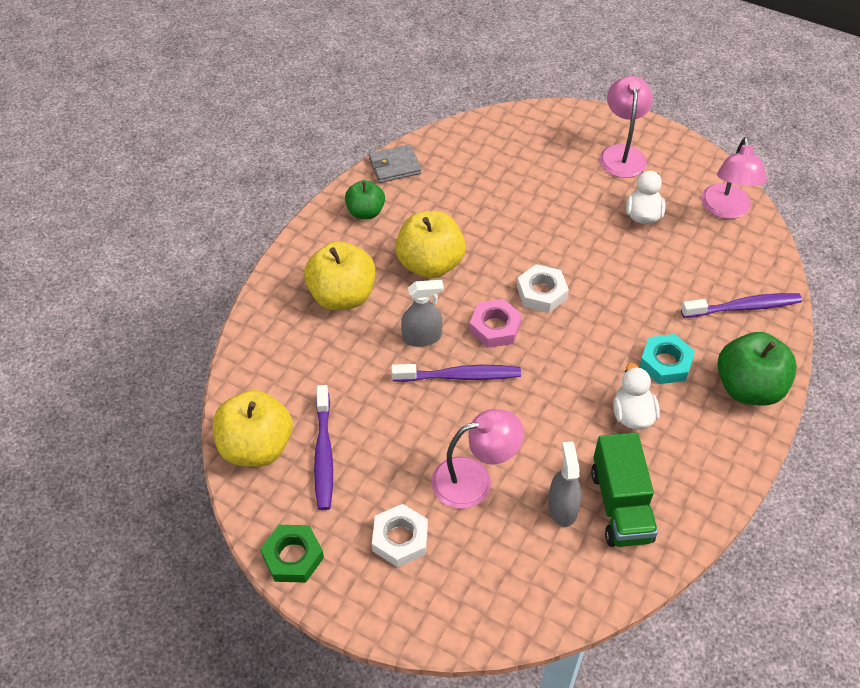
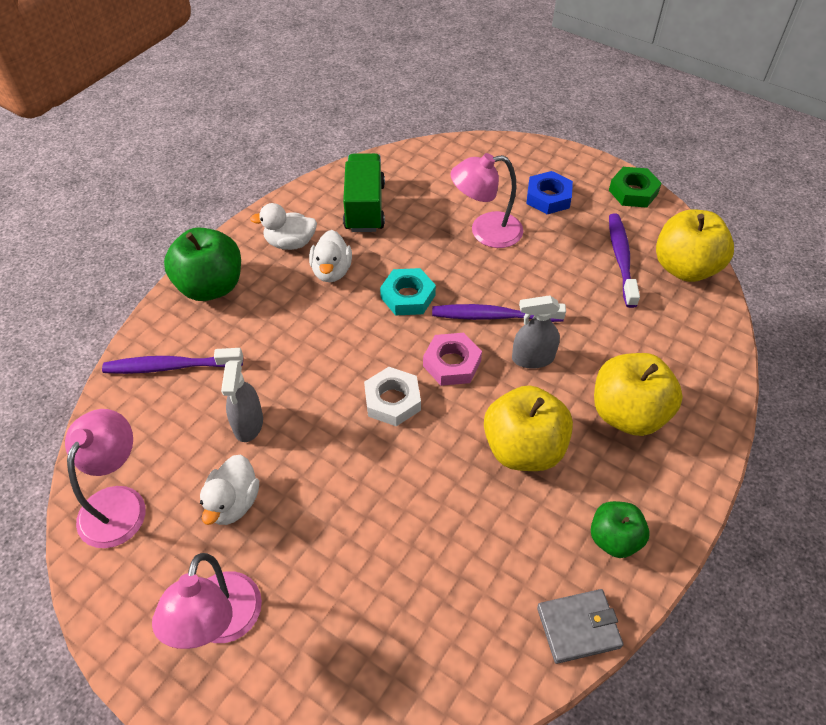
camera: 175 degrees left, 0 degrees up
white nut [372,504,428,567] -> blue nut [526,171,573,214]
grey spray bottle [548,442,581,527] -> grey spray bottle moved to [221,360,263,442]
turquoise nut [639,334,695,384] -> turquoise nut moved to [380,268,436,316]
none -> white duck [250,203,317,250]

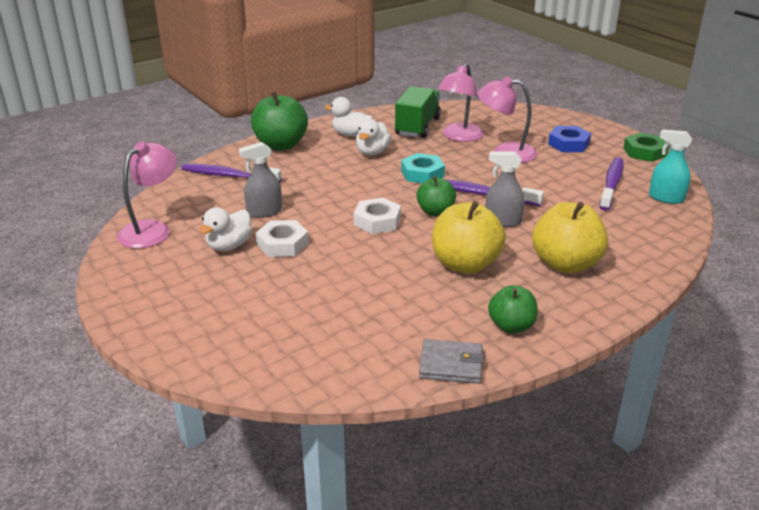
camera: 20 degrees right, 20 degrees down
pink lamp [152,553,262,649] -> pink lamp moved to [438,63,484,142]
grey spray bottle [221,360,263,442] -> grey spray bottle turned 45 degrees clockwise [239,142,282,218]
pink nut [423,333,482,386] -> green apple [416,176,456,216]
yellow apple [656,210,734,282] -> turquoise spray bottle [649,129,692,204]
none -> white nut [256,220,309,257]

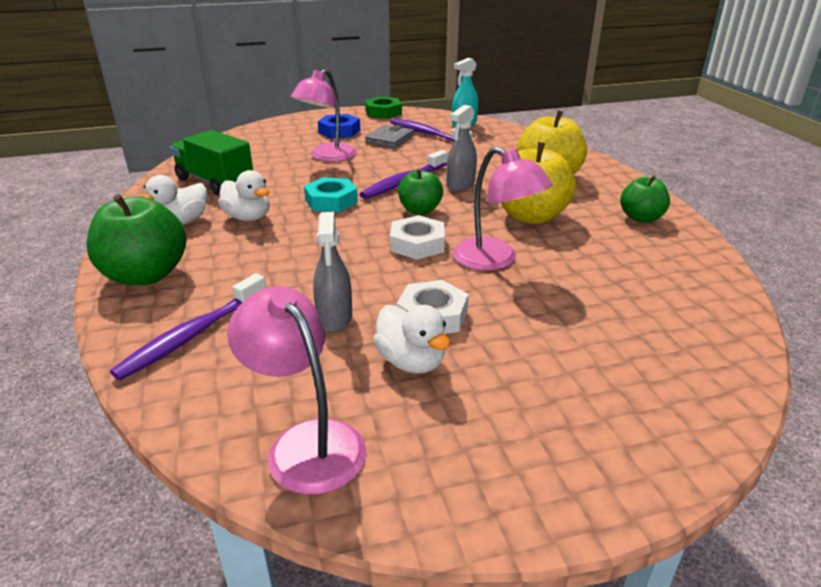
camera: 70 degrees left, 0 degrees up
grey wallet [419,339,484,384] -> grey wallet moved to [365,125,414,148]
pink lamp [438,63,484,142] -> pink lamp moved to [453,146,553,271]

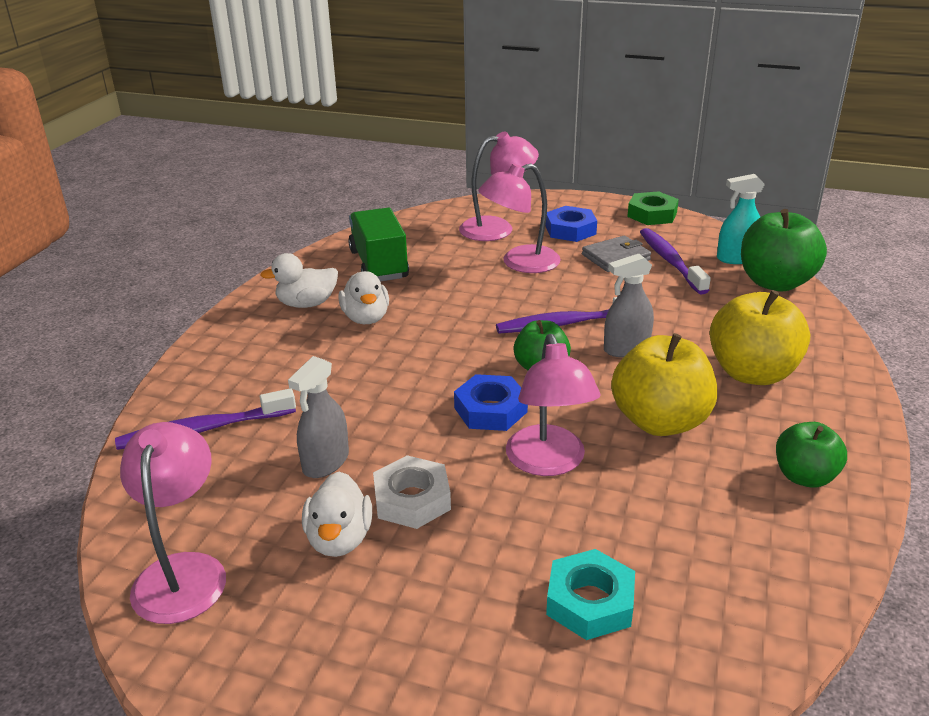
camera: 35 degrees right, 0 degrees up
green apple [86,194,187,285] -> green apple moved to [741,209,827,292]
turquoise nut [304,177,358,212] -> turquoise nut moved to [546,549,635,640]
white nut [390,215,445,260] -> blue nut [454,374,528,431]
none -> pink lamp [459,131,539,241]

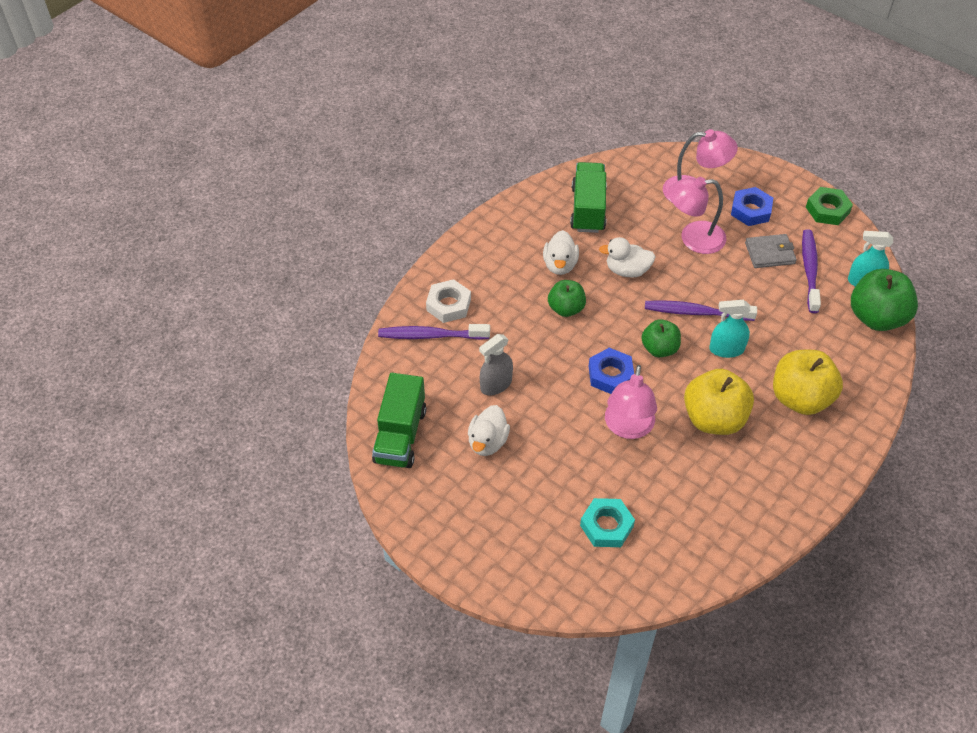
camera: 20 degrees right, 20 degrees up
pink lamp [120,422,226,624] -> green truck [372,373,426,468]
white duck [260,253,338,308] -> white duck moved to [599,237,656,277]
white nut [373,455,451,529] -> white nut moved to [426,279,471,323]
grey spray bottle [604,254,654,357] -> turquoise spray bottle [709,300,751,358]
green apple [776,422,847,488] -> green apple moved to [548,280,586,317]

